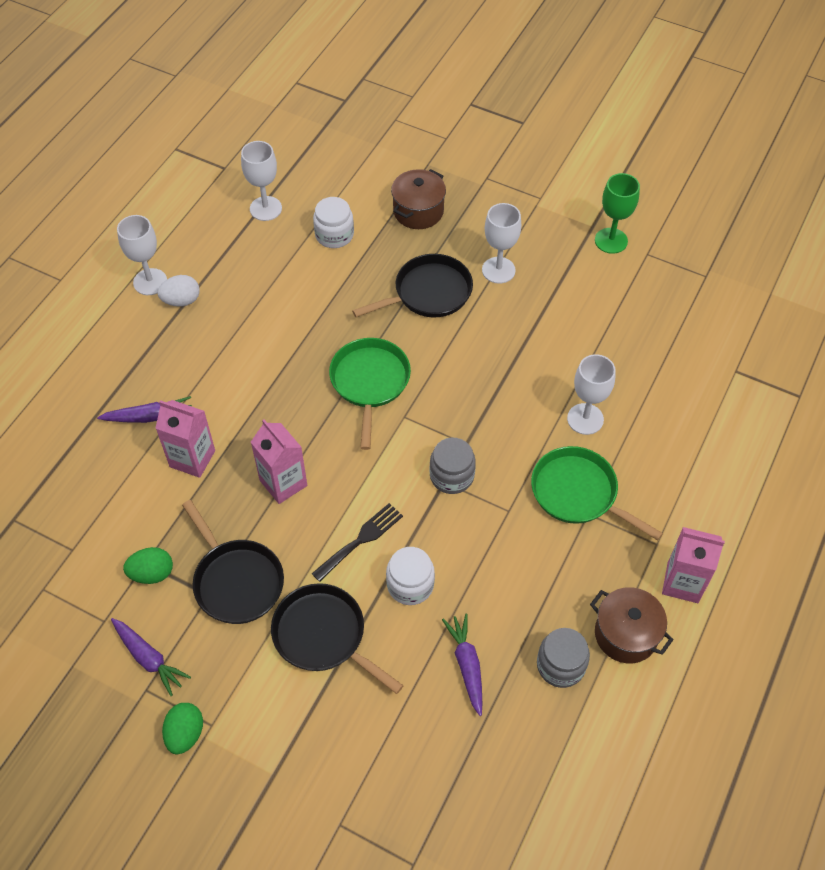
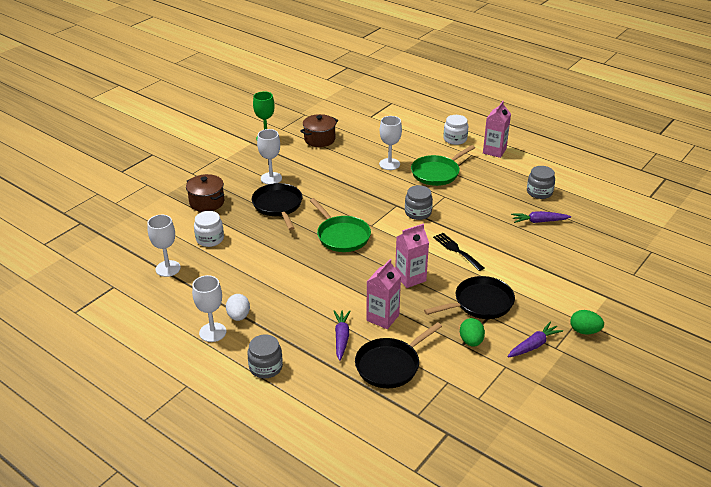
camera: 80 degrees left, 20 degrees down
black pan [271,583,404,694] -> black pan moved to [355,322,442,388]
green pan [329,338,411,450] -> green pan turned 135 degrees counterclockwise [309,198,371,252]
white jar [386,547,435,605] -> white jar moved to [443,115,468,145]
brown pot [590,587,674,663] -> brown pot moved to [300,114,338,147]
none -> grey jar [247,334,283,378]

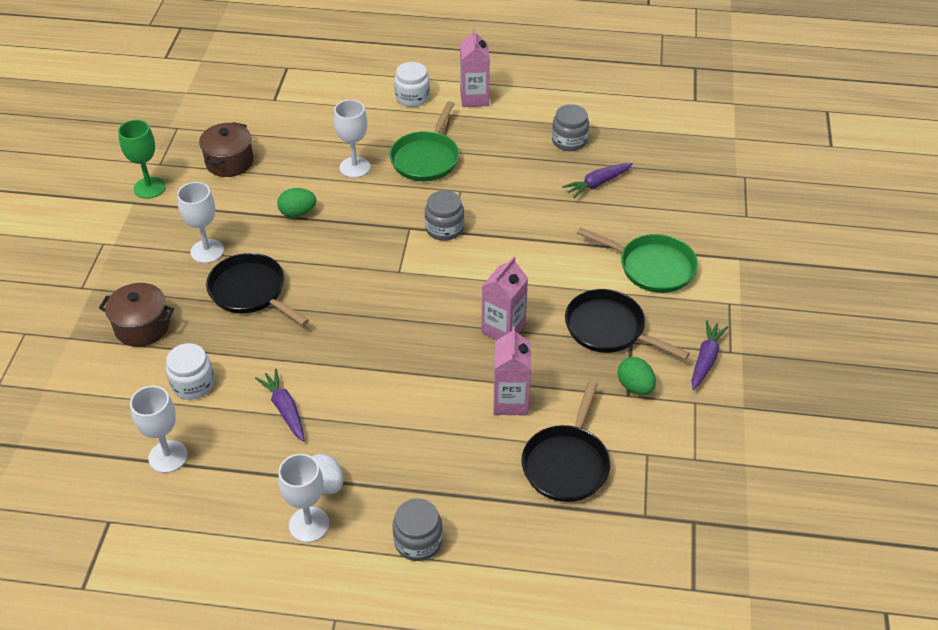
camera: 30 degrees left, 10 degrees up
green pan [309,198,371,252] -> green pan moved to [577,227,698,293]
purple carrot [334,310,350,361] -> purple carrot moved to [255,369,304,441]
black pan [424,276,515,319] -> black pan turned 90 degrees counterclockwise [565,289,690,360]
black fork [433,233,484,271] -> none
green egg [570,310,604,334] -> green egg moved to [277,188,316,217]

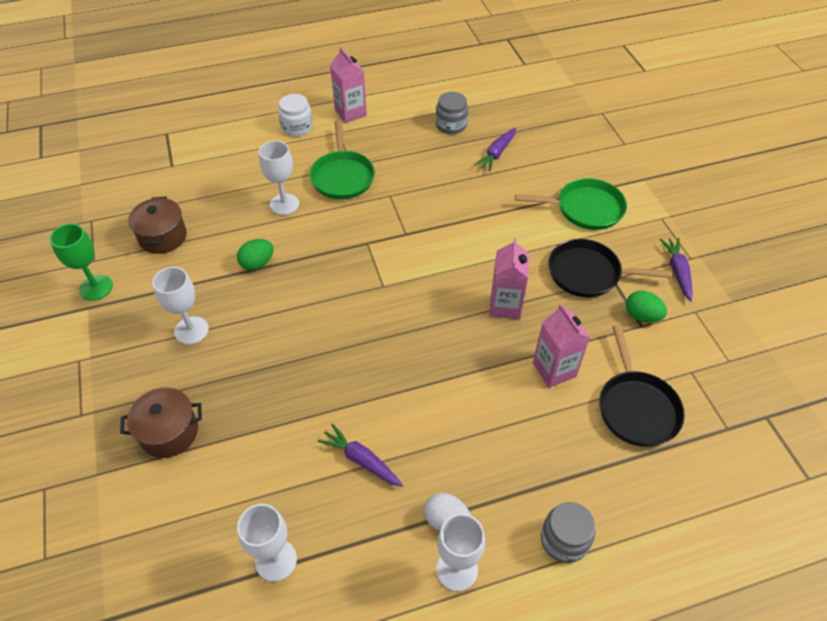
camera: 25 degrees left, 5 degrees up
white jar [166,343,215,400] -> none
black pan [206,253,309,326] -> none
grey jar [425,190,464,241] -> none

